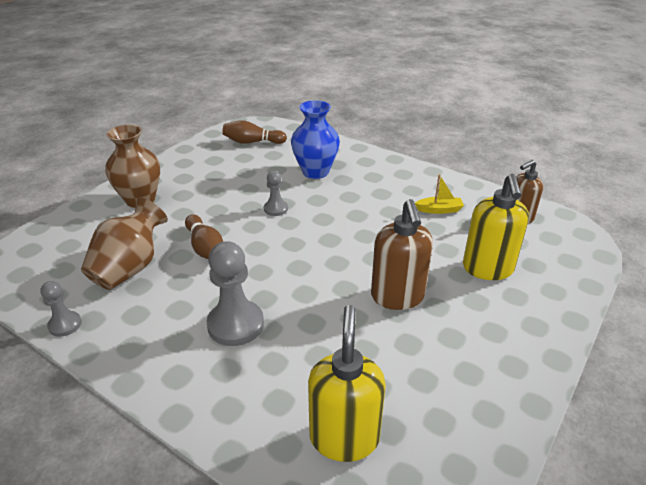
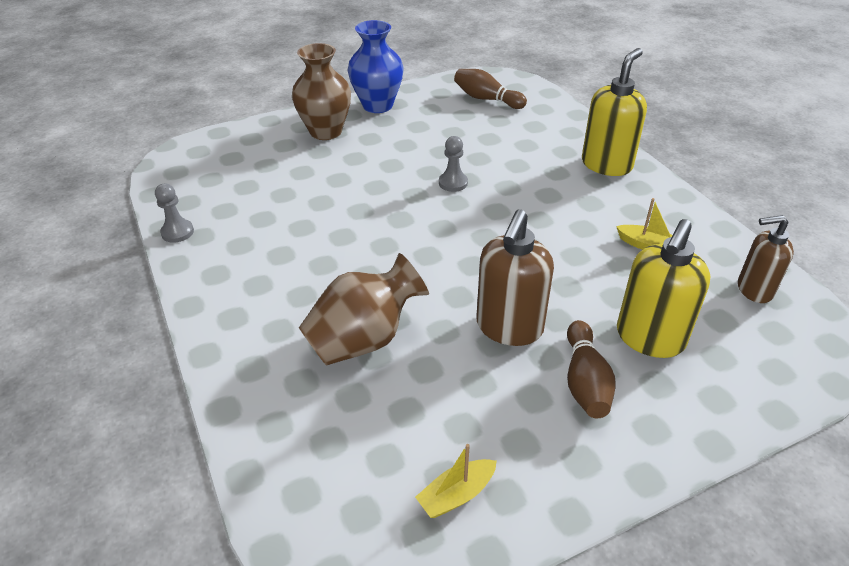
camera: 30 degrees right, 5 degrees up
brown vase [81,198,168,290] -> brown vase moved to [299,253,429,366]
brown bowling pin [185,214,223,259] -> brown bowling pin moved to [567,320,616,418]
grey pawn [206,241,264,346] -> none
blue vase [291,100,340,179] -> blue vase moved to [347,20,404,113]
yellow soap dispenser [308,305,386,462] -> yellow soap dispenser moved to [582,48,647,176]
none -> yellow boat [415,444,497,518]

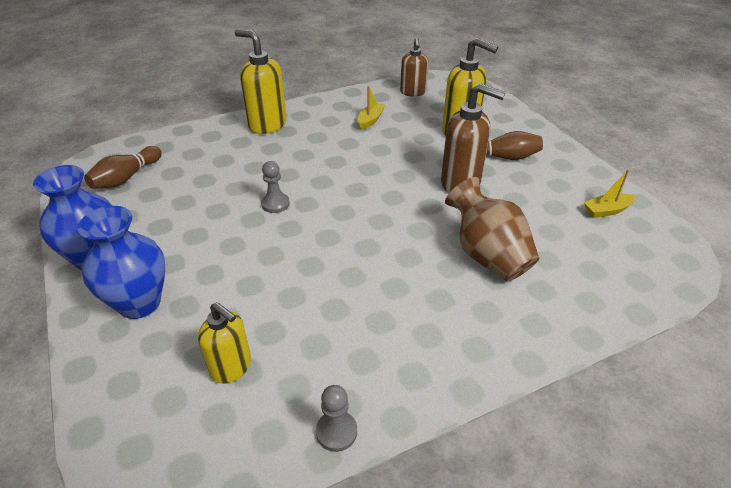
camera: 90 degrees left, 0 degrees up
brown vase [292,43,351,140] -> blue vase [78,206,165,319]
yellow boat [415,444,497,518] -> yellow boat turned 105 degrees clockwise [584,169,636,218]
none -> yellow soap dispenser [198,302,251,384]

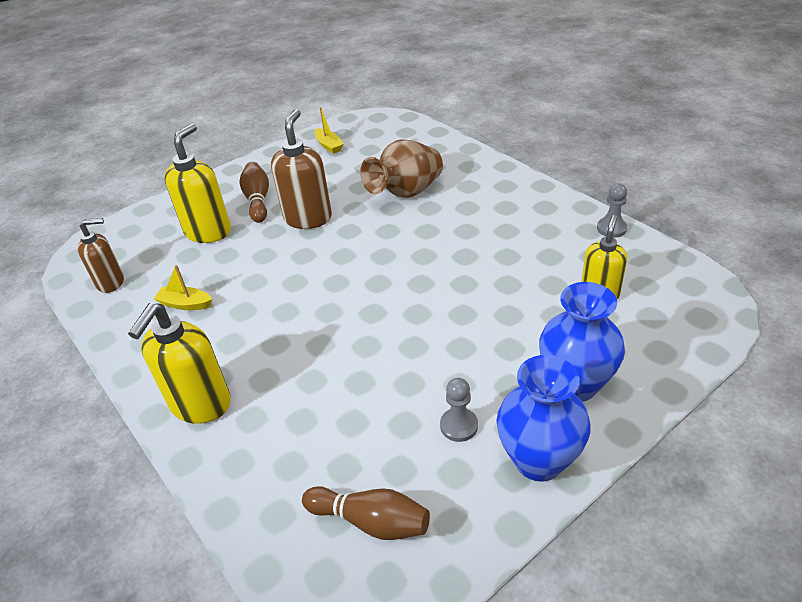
camera: 100 degrees left, 0 degrees up
grey pawn [261,161,290,213] -> grey pawn moved to [440,378,478,442]

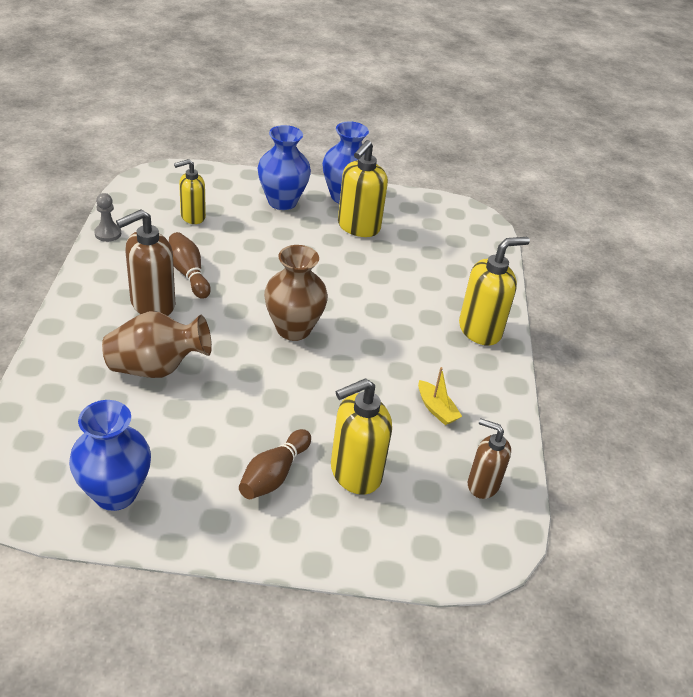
camera: 145 degrees left, 0 degrees up
brown soap dispenser [271,109,332,229] -> brown soap dispenser moved to [116,210,175,316]
brown bowling pin [302,486,430,540] -> brown bowling pin moved to [169,232,211,299]
yellow boat [315,107,344,154] -> blue vase [69,400,151,511]
grey pawn [440,378,478,442] -> yellow soap dispenser [338,140,388,237]
none -> brown vase [264,245,328,341]

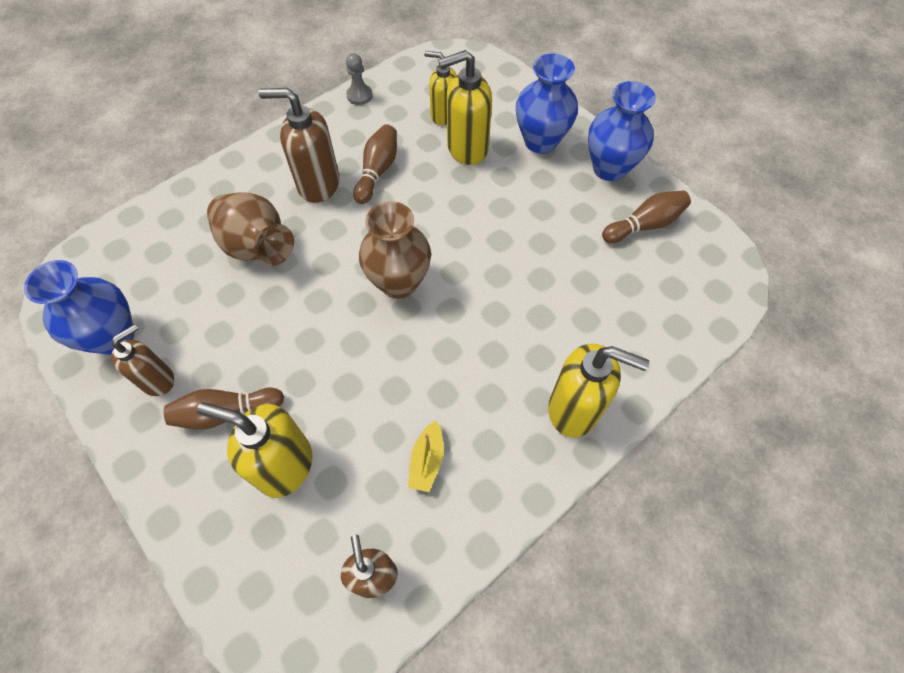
camera: 50 degrees right, 20 degrees up
yellow soap dispenser [338,140,388,237] -> yellow soap dispenser moved to [438,50,492,165]
none -> brown soap dispenser [111,324,174,396]
none -> brown bowling pin [602,190,691,243]

